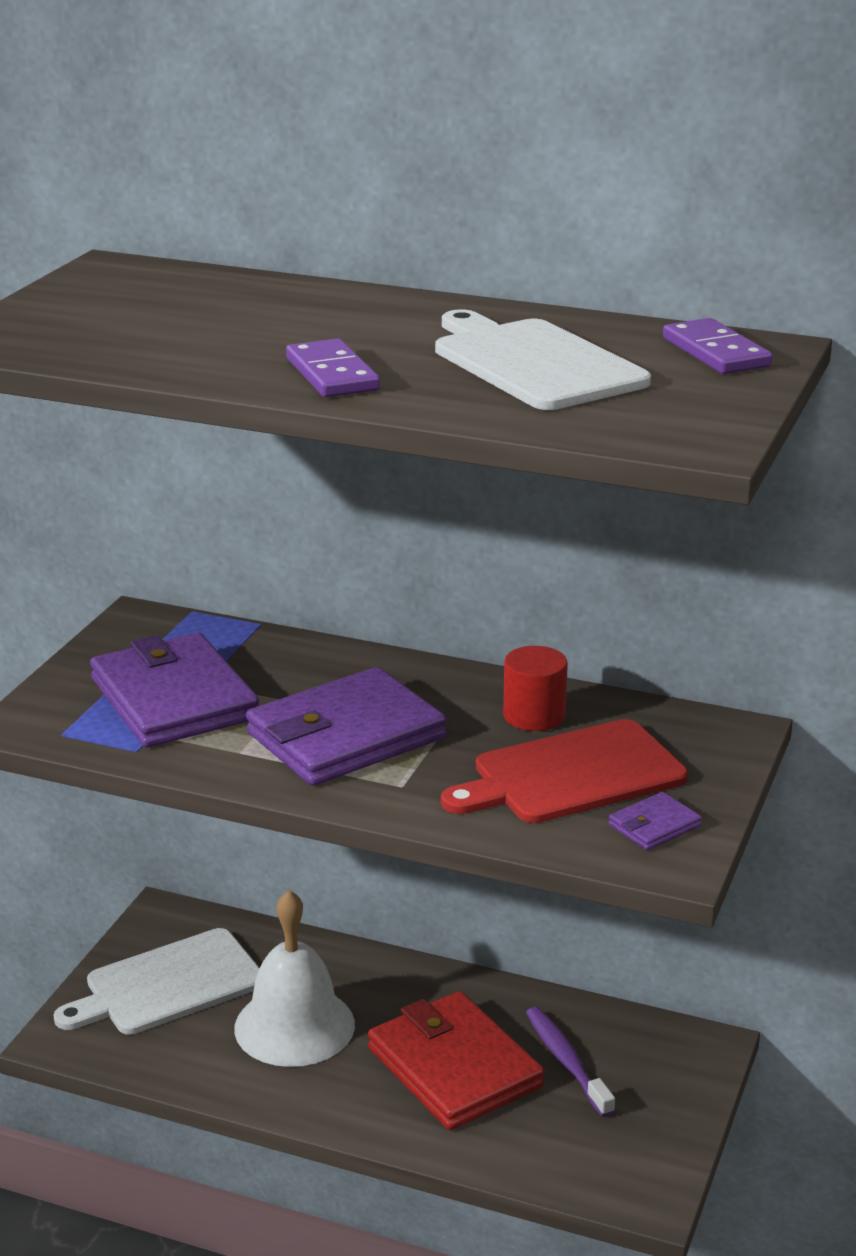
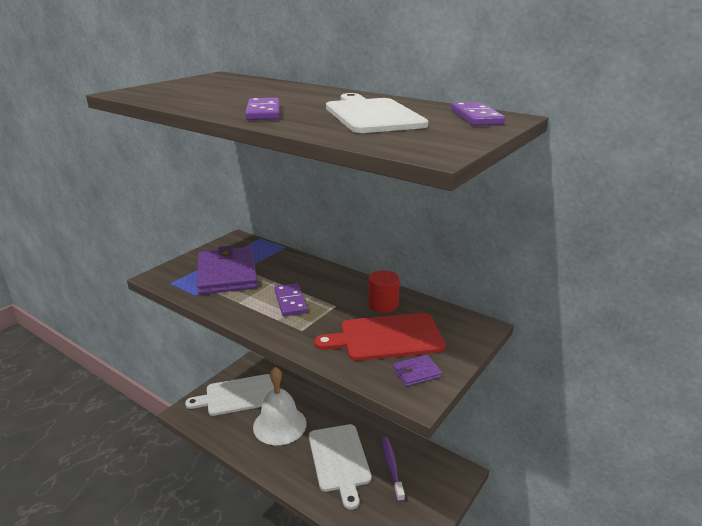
camera: 15 degrees right, 0 degrees up
purple wallet [246,667,447,786] -> purple domino [274,283,308,316]
red wallet [368,991,544,1130] -> white cutting board [309,424,372,510]

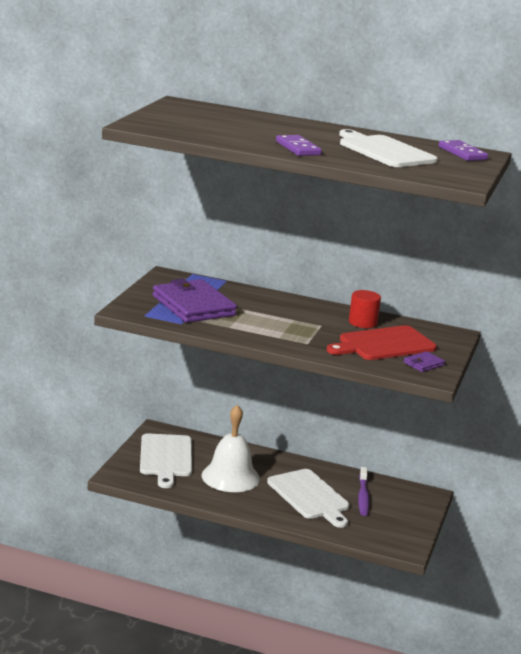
camera: 20 degrees left, 5 degrees down
white cutting board [185,374,274,416] -> white cutting board turned 60 degrees counterclockwise [140,433,192,488]
purple domino [274,283,308,316] -> none
purple toothbrush [381,437,405,502] -> purple toothbrush turned 150 degrees counterclockwise [358,467,370,516]

